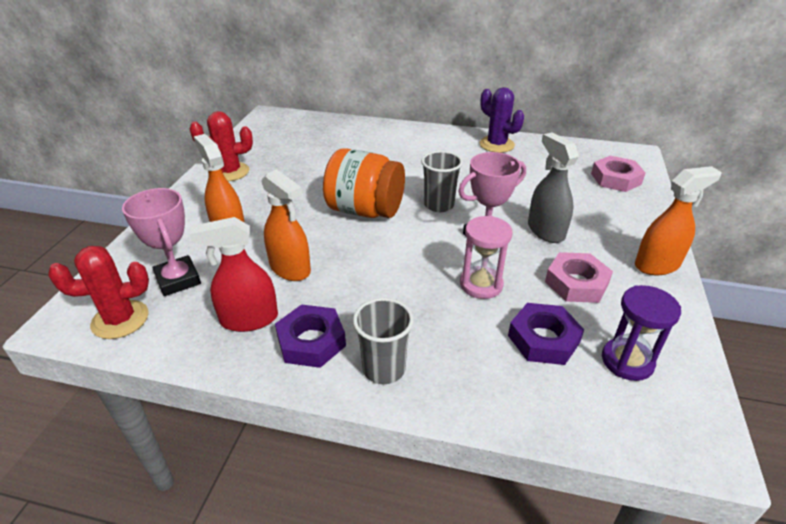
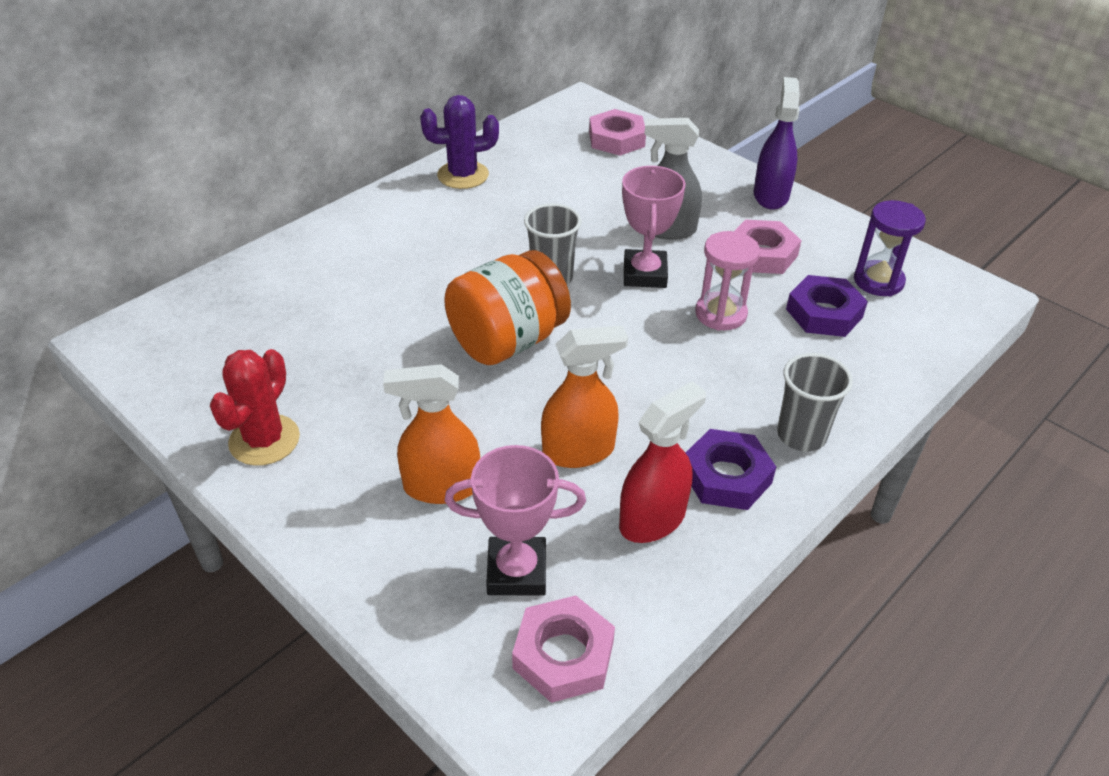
camera: 60 degrees left, 5 degrees up
red cactus [48,246,149,339] -> pink nut [512,595,615,703]
red spray bottle [189,217,278,332] -> red spray bottle turned 150 degrees counterclockwise [619,381,706,543]
orange spray bottle [635,166,722,275] -> purple spray bottle [754,77,800,210]

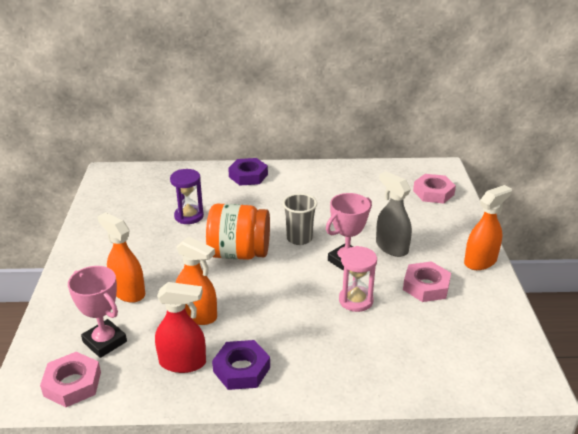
camera: 45 degrees right, 10 degrees down
red cactus [210,349,300,466] -> none
purple cactus [420,95,499,189] -> none
purple spray bottle [754,77,800,210] -> orange spray bottle [464,185,512,270]
grey cup [777,353,853,452] -> none
purple nut [786,275,868,337] -> purple nut moved to [228,158,268,186]
purple hourglass [854,200,926,296] -> purple hourglass moved to [170,169,204,224]

